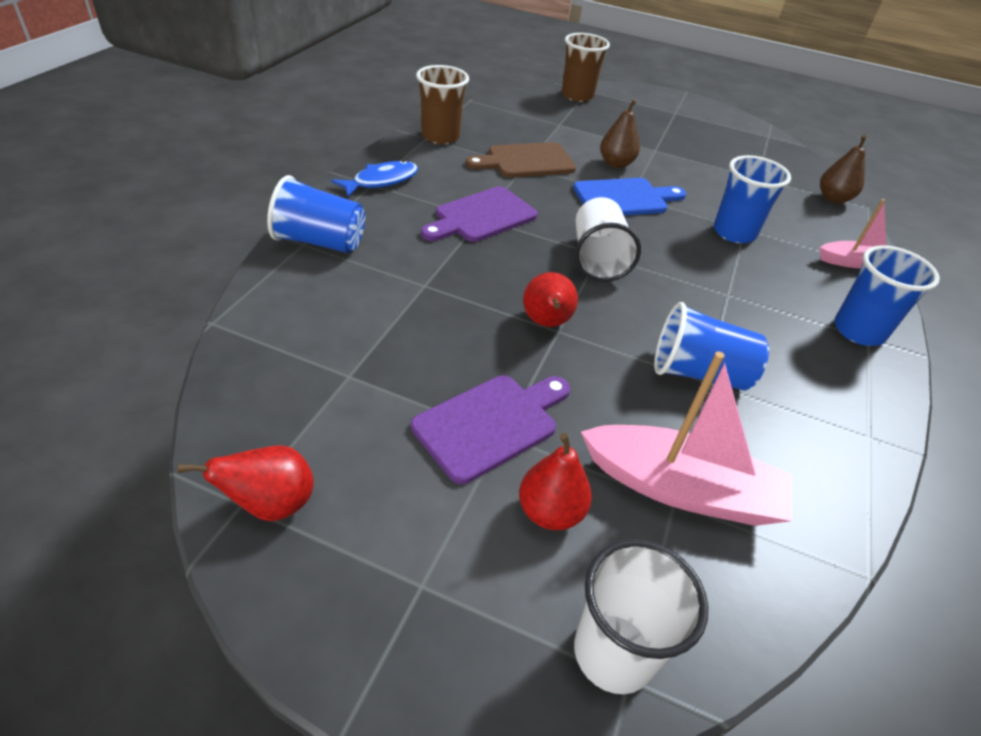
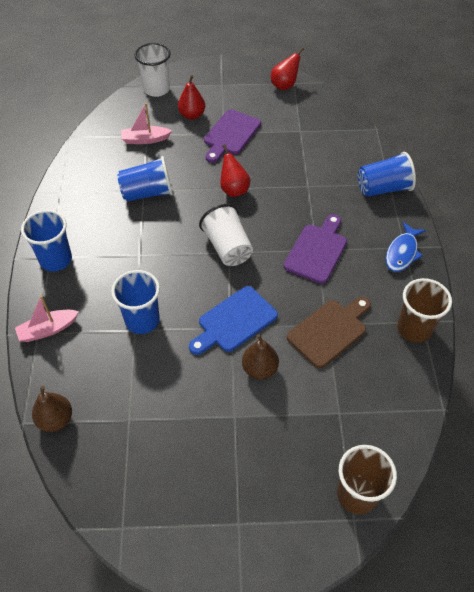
camera: 160 degrees right, 10 degrees up
pink boat [581,351,792,526] -> pink boat [121,103,172,144], size x0.59

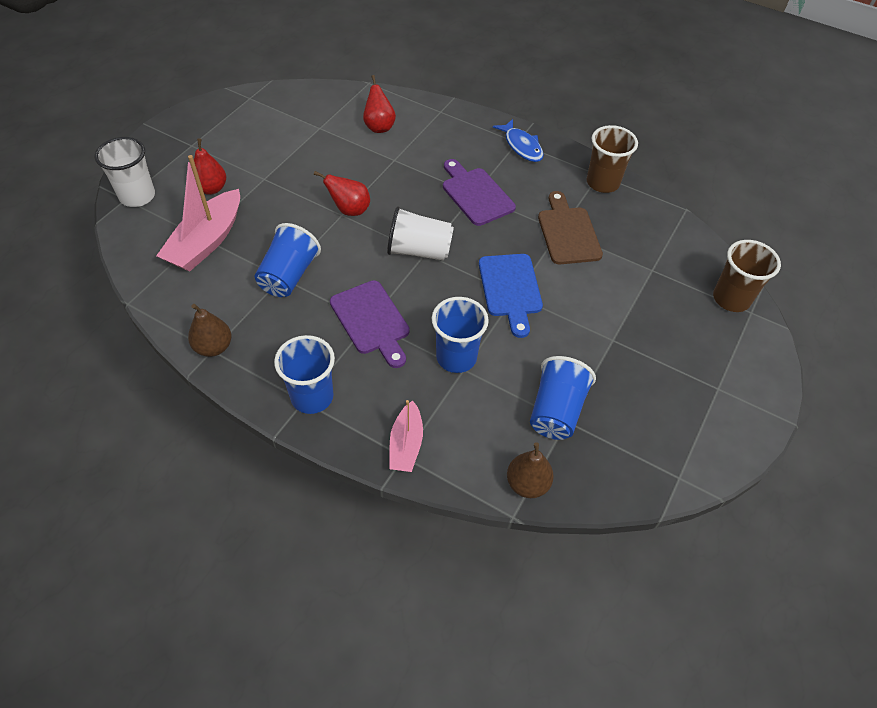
camera: 60 degrees left, 0 degrees up
pink boat [121,103,172,144] -> pink boat [156,155,240,272], size x1.71
purple cutting board [204,110,261,163] -> purple cutting board moved to [330,280,410,368]
brown pear [242,334,279,379] -> brown pear moved to [188,304,232,357]
red pear [271,47,304,90] -> red pear moved to [363,75,396,133]
blue cup [358,152,416,197] -> blue cup moved to [530,356,596,440]

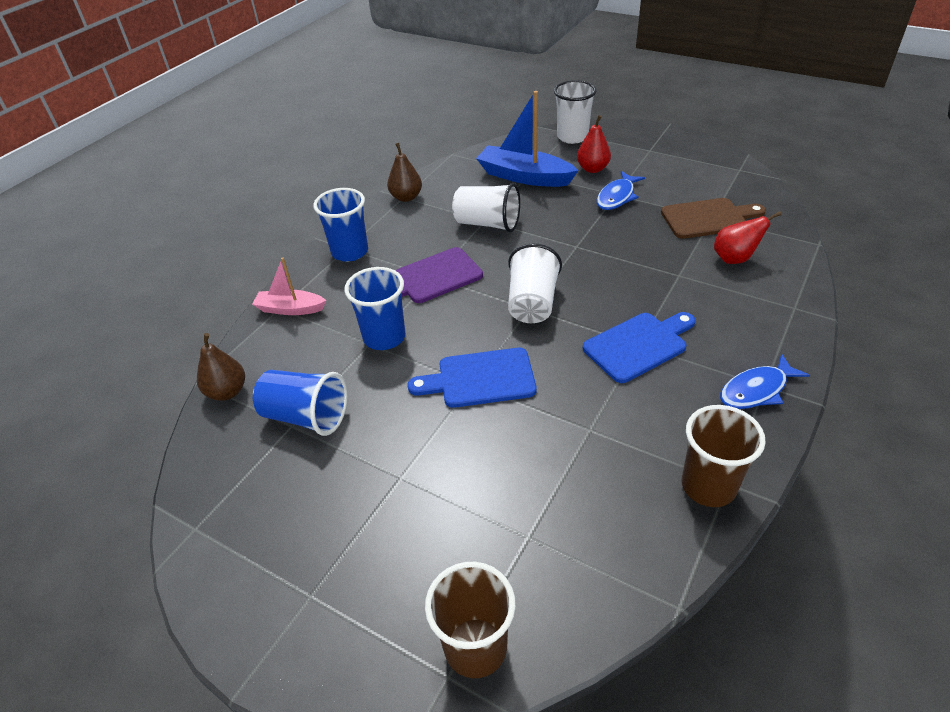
camera: 95 degrees right, 10 degrees down
pink boat [156,155,240,272] -> blue boat [476,91,579,187]
blue cup [255,223,321,297] -> white cup [452,183,520,232]
red pear [314,171,370,216] -> none
purple cutting board [443,159,516,226] -> blue cutting board [583,312,696,383]
brown cutting board [538,191,603,264] -> brown cutting board moved to [661,198,766,239]
none -> blue fish [597,171,645,210]

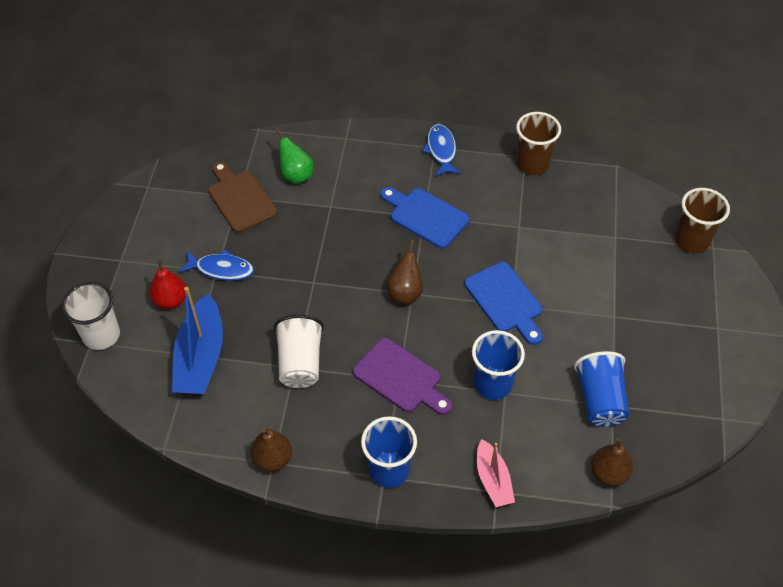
camera: 115 degrees left, 10 degrees up
white cup [508,244,562,323] -> brown pear [386,240,423,304]
red pear [714,211,782,264] -> green pear [275,128,314,184]
blue fish [720,354,810,409] -> blue fish turned 135 degrees counterclockwise [422,124,461,176]

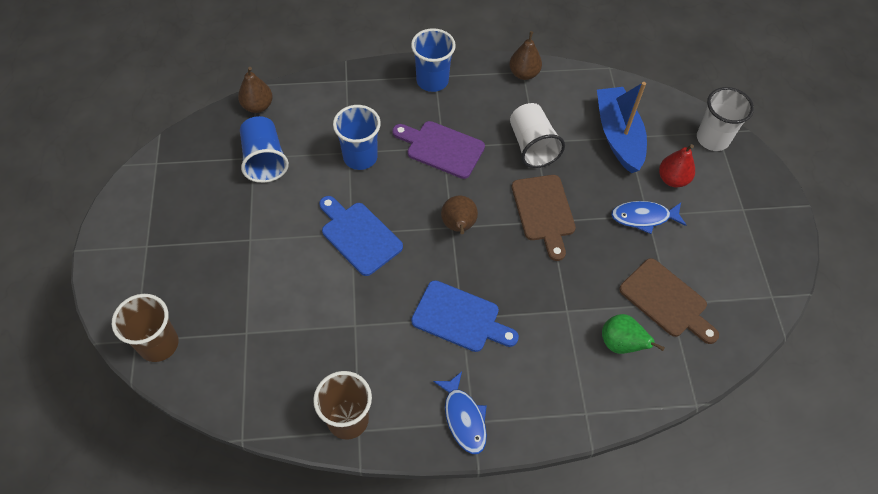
camera: 165 degrees right, 5 degrees up
pink boat [477,439,515,507] -> none
none -> brown cutting board [512,175,576,261]

